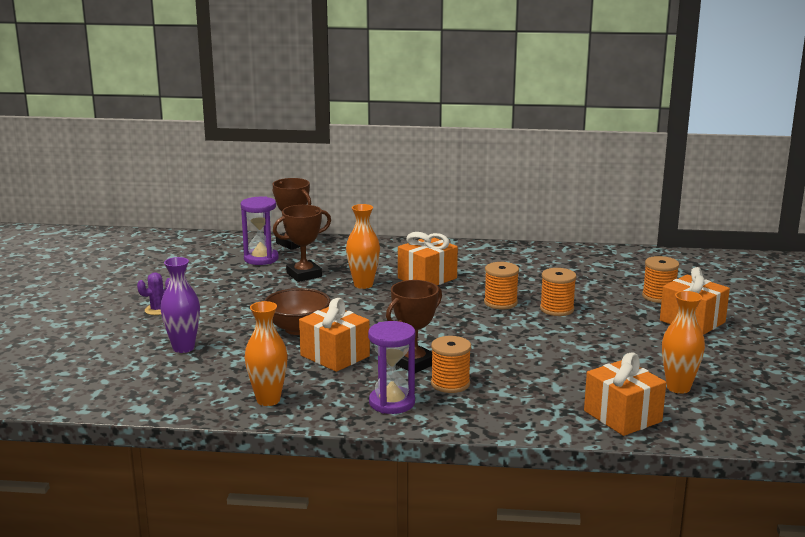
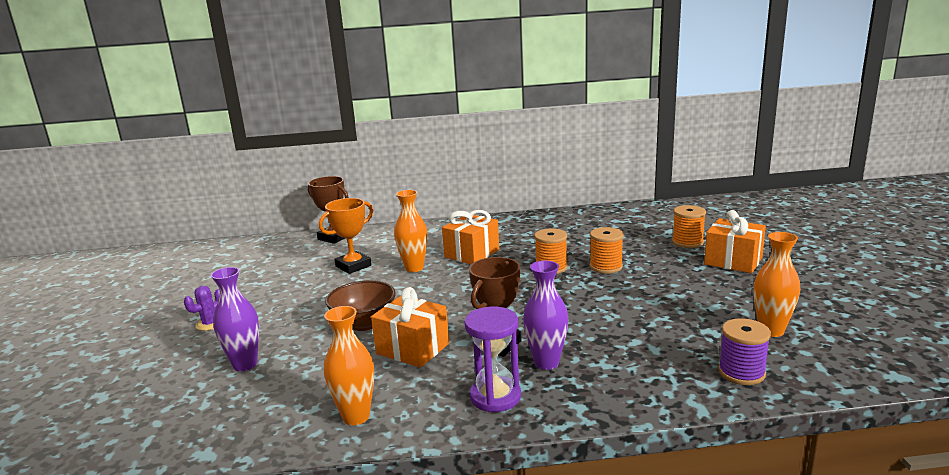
camera: 10 degrees left, 0 degrees up
purple hourglass [241,197,279,265] -> none
brown trophy [273,205,331,282] -> orange trophy [319,198,373,274]
orange spool [431,336,471,393] -> purple vase [523,261,568,370]
orange gift [584,352,666,436] -> purple spool [718,318,771,385]

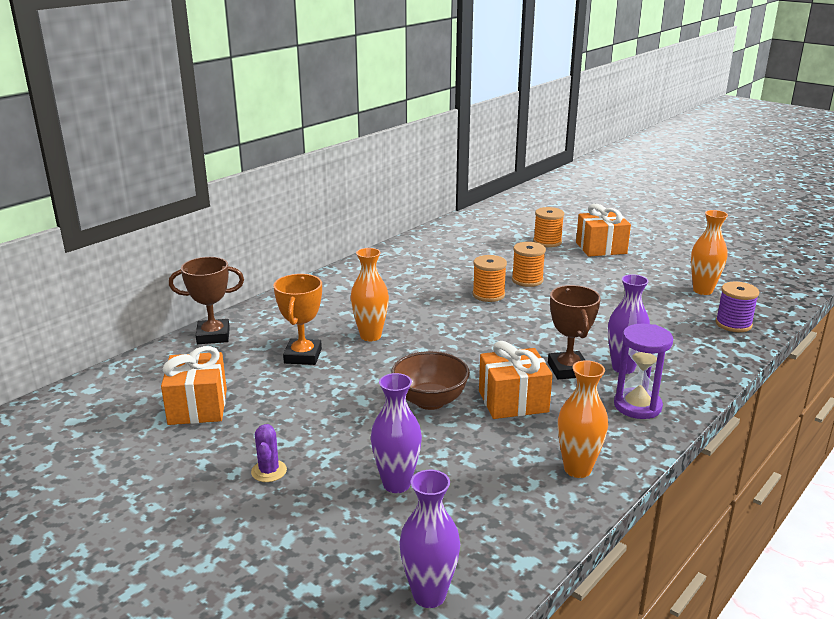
camera: 45 degrees left, 5 degrees up
orange gift [442,210,499,264] -> orange gift moved to [161,346,227,425]
none -> purple vase [399,470,460,608]

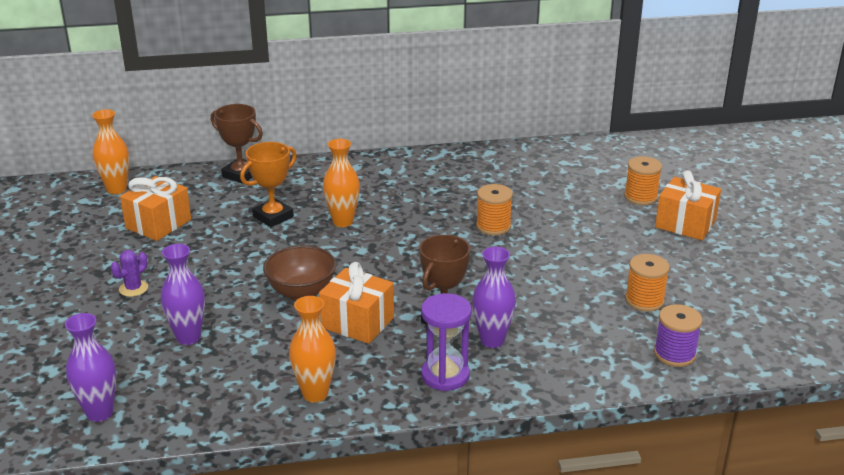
camera: 40 degrees right, 5 degrees up
orange spool [512,242,546,287] -> orange spool moved to [625,254,670,312]
orange vase [691,210,728,295] -> orange vase moved to [92,109,129,195]

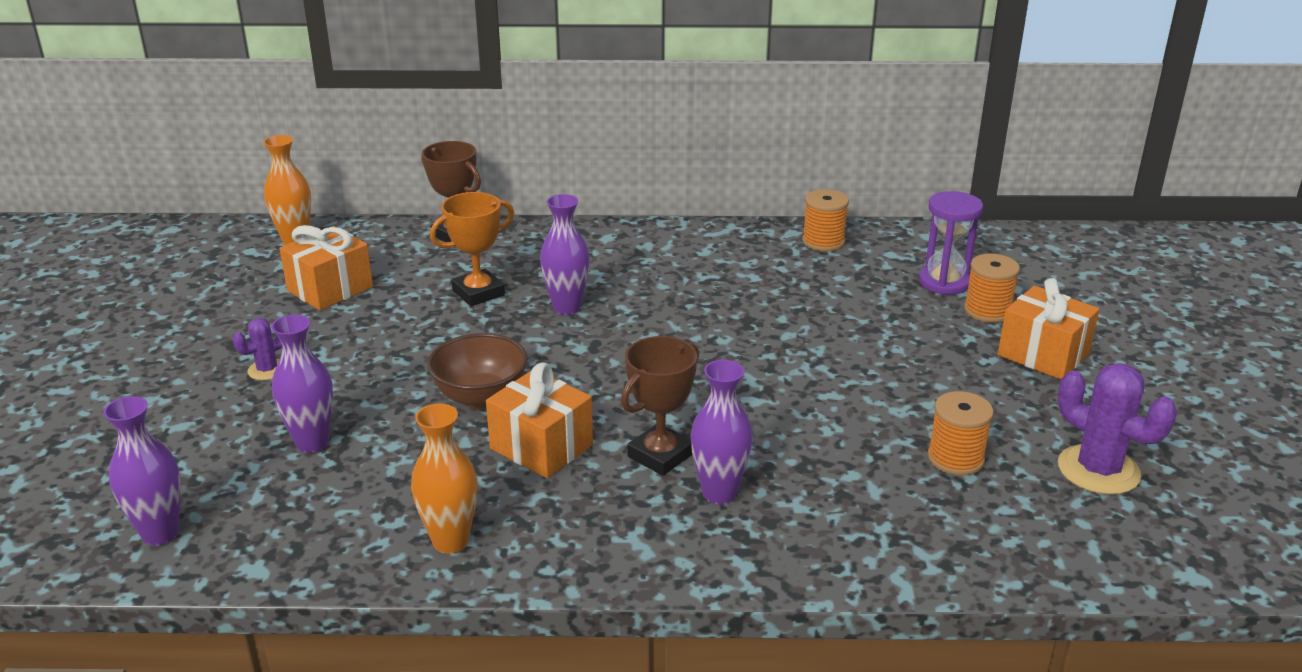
camera: 10 degrees right, 0 degrees up
orange vase [323,139,360,227] -> purple vase [540,194,590,315]
purple hourglass [421,293,472,391] -> purple hourglass moved to [919,191,983,295]
orange spool [476,184,513,235] -> orange spool moved to [802,189,849,251]
purple spool [654,304,702,367] -> none
none -> purple cactus [1058,363,1177,495]

